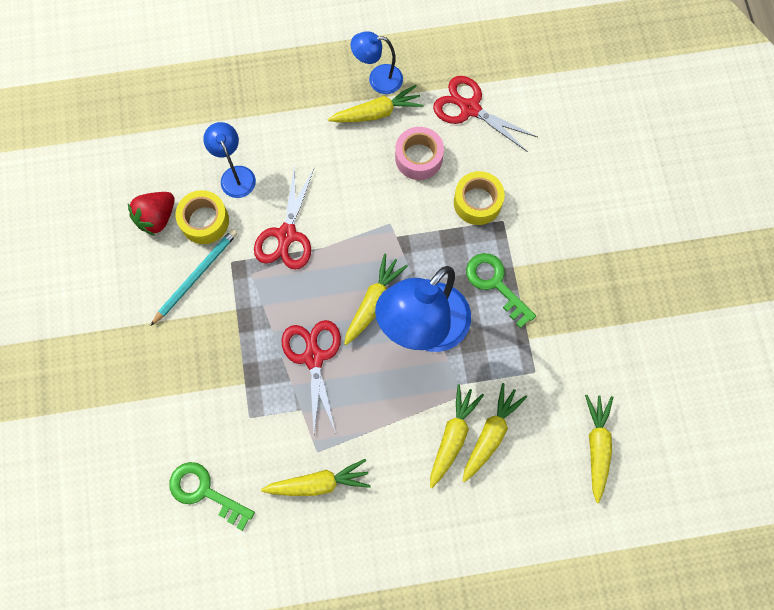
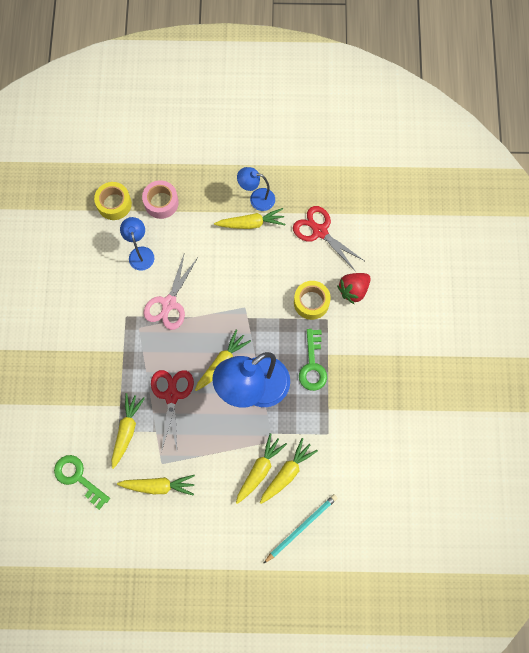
camera: 10 degrees right, 0 degrees up
red strawberry [128,192,175,236] -> red strawberry moved to [337,273,371,304]
turquoise pencil [150,229,237,326] -> turquoise pencil moved to [263,494,338,564]
yellow tape [175,190,229,244] -> yellow tape moved to [94,182,132,220]
red scissors [254,165,314,270] -> pink scissors [144,255,198,330]
pink tape [395,127,444,180] -> pink tape moved to [142,180,179,219]
green key [466,253,536,328] -> green key turned 150 degrees counterclockwise [299,329,327,391]
yellow carrot [585,395,613,503] -> yellow carrot moved to [112,393,145,469]

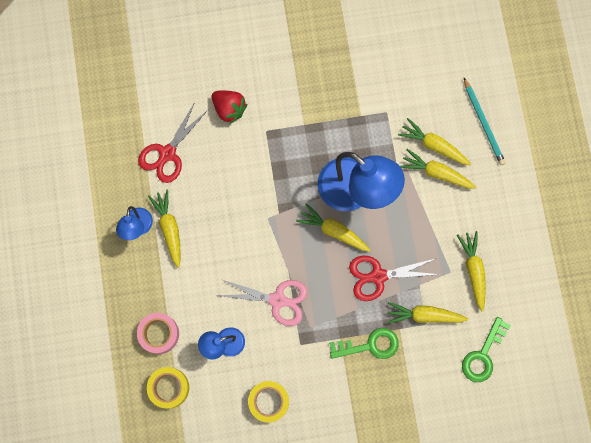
camera: 100 degrees left, 5 degrees up
turquoise pencil [263,494,338,564] -> turquoise pencil turned 150 degrees counterclockwise [464,78,505,165]
yellow tape [294,281,331,320] -> yellow tape moved to [248,381,289,423]
green key [299,329,327,391] -> green key moved to [329,328,399,359]

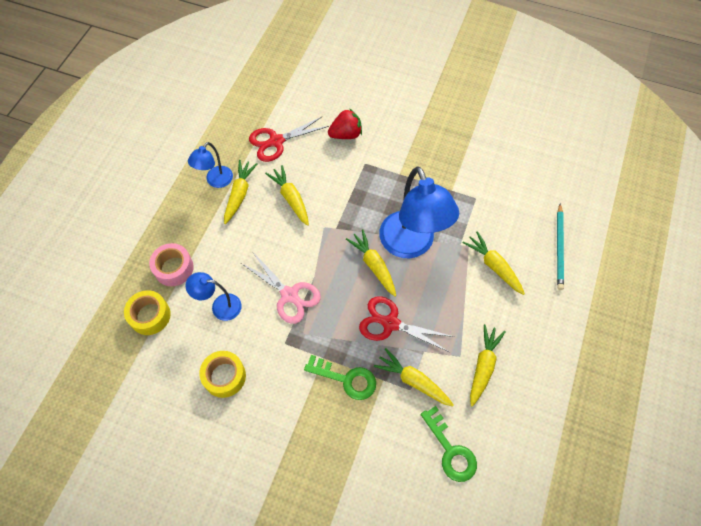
camera: 30 degrees right, 15 degrees down
red strawberry [212,90,247,124] -> red strawberry turned 90 degrees counterclockwise [328,108,362,139]
yellow carrot [398,118,471,166] -> yellow carrot moved to [265,165,309,226]
green key [462,317,511,382] -> green key turned 90 degrees counterclockwise [420,406,477,482]

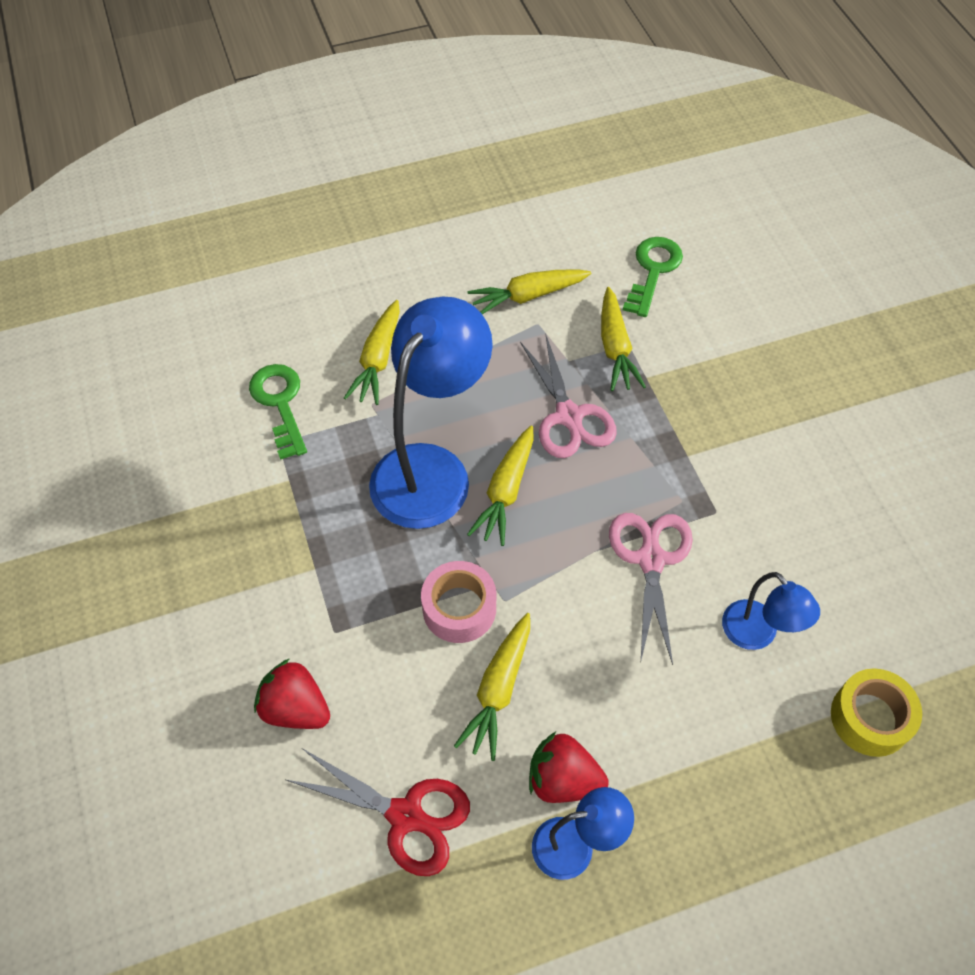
camera: 130 degrees left, 5 degrees down
pink tape [149,243,194,286] -> pink tape moved to [421,561,496,643]
yellow tape [199,351,246,398] -> none
yellow carrot [224,160,258,224] -> red strawberry [529,732,609,803]
green key [304,355,376,400] -> green key moved to [249,364,307,460]
red scissors [359,296,454,352] -> pink scissors [520,336,617,458]
turquoise pencil [557,204,564,290] -> none

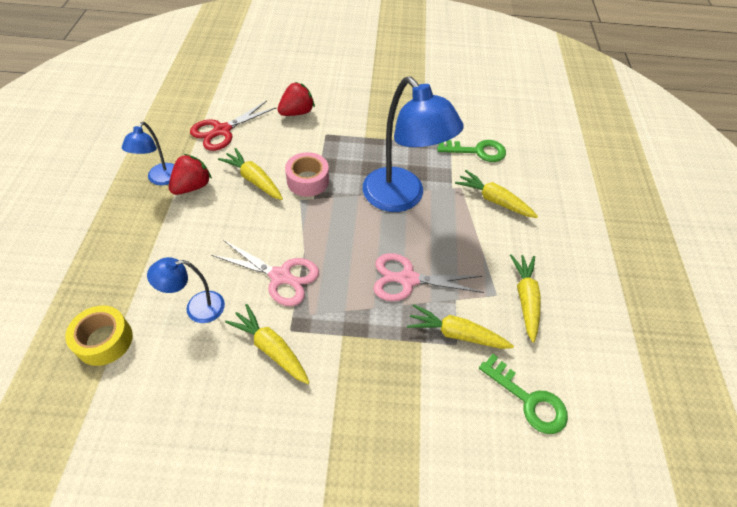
camera: 110 degrees right, 5 degrees down
yellow carrot [467,426,534,546] -> yellow carrot moved to [225,304,310,384]

